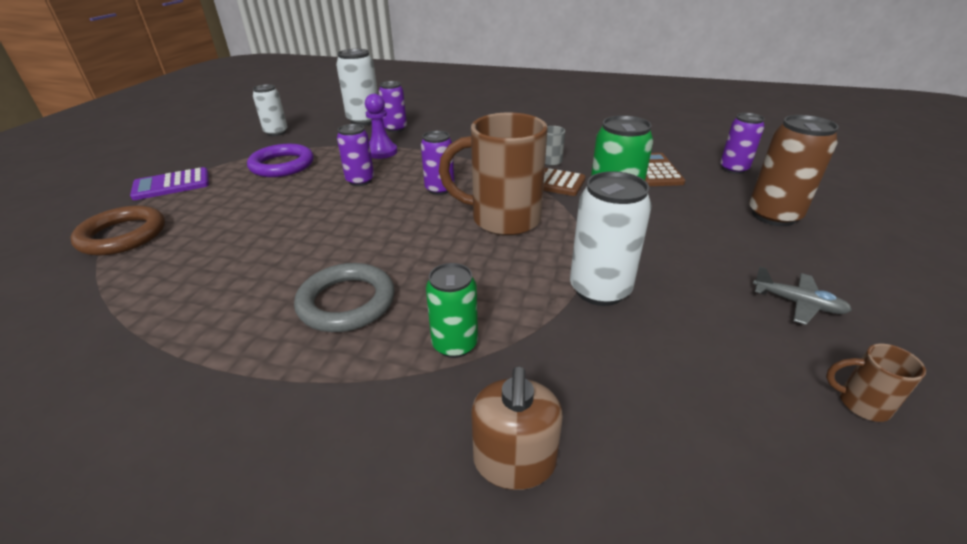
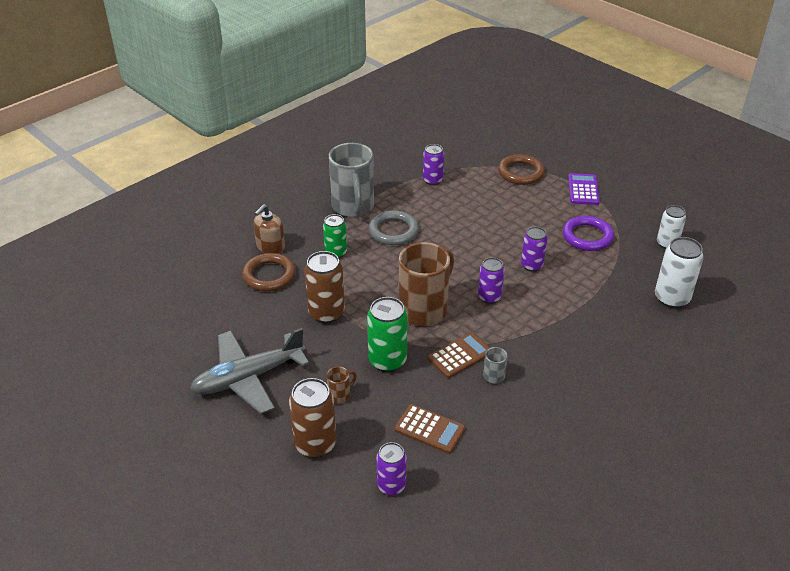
camera: 120 degrees right, 5 degrees up
purple pawn [365,94,397,159] -> none
purple can [379,81,407,132] -> purple can moved to [423,144,444,185]
brown soap dispenser [471,366,563,490] -> brown soap dispenser turned 90 degrees counterclockwise [253,204,285,254]
white can [570,171,652,306] -> brown can [304,251,345,324]
grey plane [753,266,852,325] -> grey plane [190,328,309,414], size x2.29
brown mug [826,343,926,422] -> brown mug moved to [327,366,357,404]
none -> brown ring [242,253,296,291]
none -> grey mug [329,143,374,217]

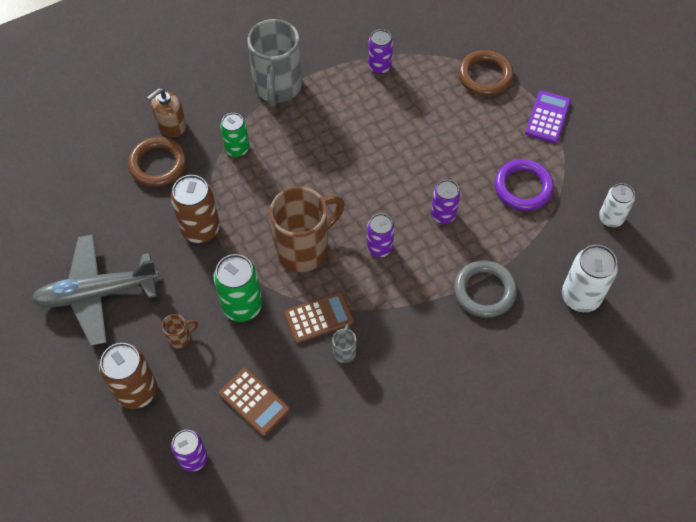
camera: 15 degrees right, 20 degrees up
grey ring [368,210,419,245] -> grey ring moved to [454,260,517,318]

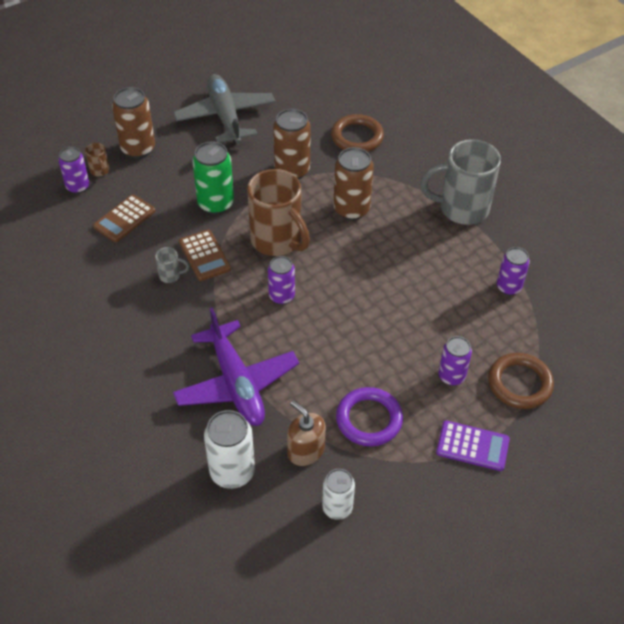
camera: 85 degrees right, 10 degrees down
brown soap dispenser [147,88,186,137] -> brown soap dispenser moved to [287,401,326,466]
brown mug [162,314,198,348] -> brown mug moved to [85,143,110,176]
green can [220,113,249,157] -> none
purple can [431,180,460,224] -> purple can moved to [439,336,472,386]
grey ring [454,260,517,318] -> purple plane [173,308,299,426]
none -> brown can [333,147,374,220]

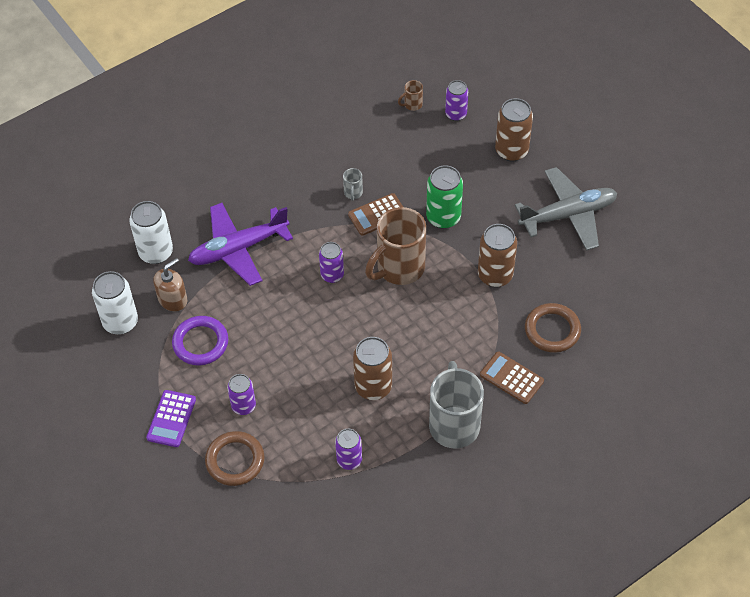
camera: 90 degrees right, 5 degrees up
brown mug [85,143,110,176] -> brown mug moved to [398,80,423,111]
brown calculator [93,194,155,242] -> brown calculator moved to [480,352,544,404]
white can [322,469,355,520] -> white can [92,271,138,335], size x1.52
brown can [333,147,374,220] -> brown can moved to [353,337,392,400]

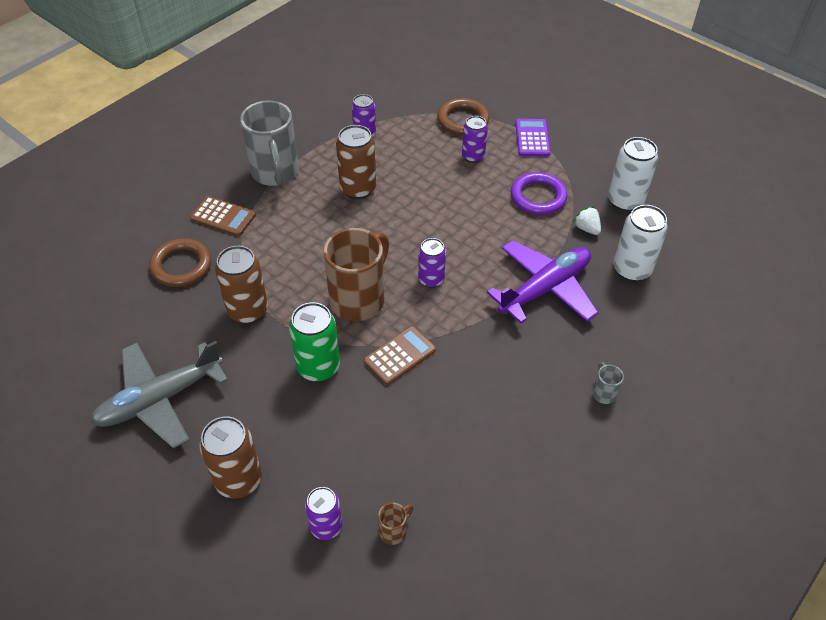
camera: 165 degrees right, 5 degrees down
brown soap dispenser [153,258,187,311] -> white strawberry [573,206,601,235]
grey mug [343,168,363,201] -> grey mug moved to [592,362,624,404]

